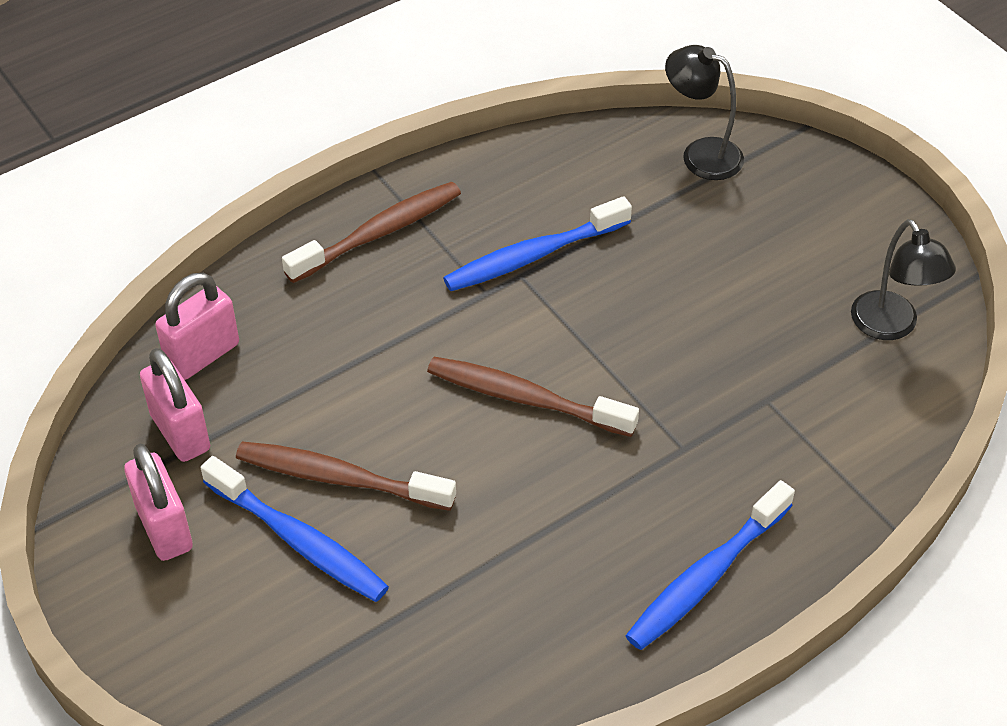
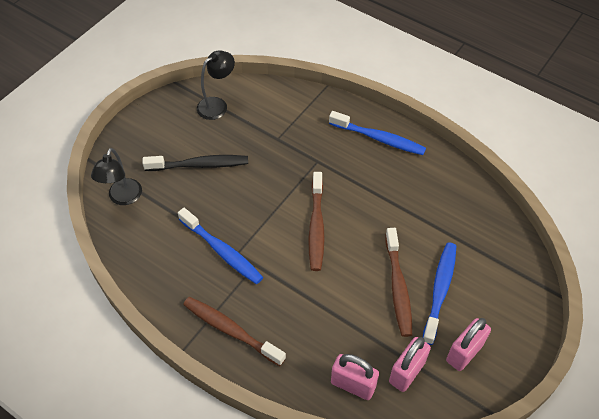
camera: 110 degrees left, 5 degrees up
none -> black toothbrush [142,155,248,171]

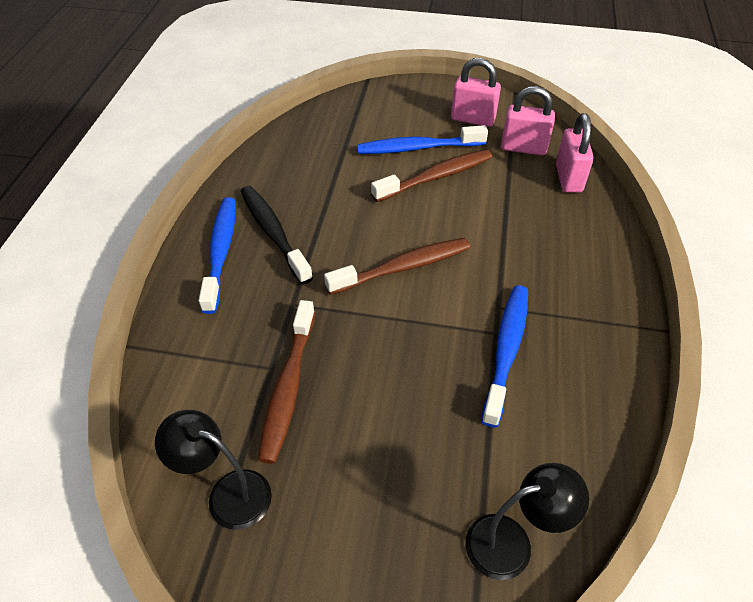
camera: 115 degrees left, 5 degrees down
black toothbrush [142,155,248,171] -> black toothbrush moved to [240,186,313,285]
brown toothbrush [183,297,286,366] -> brown toothbrush moved to [258,300,315,464]

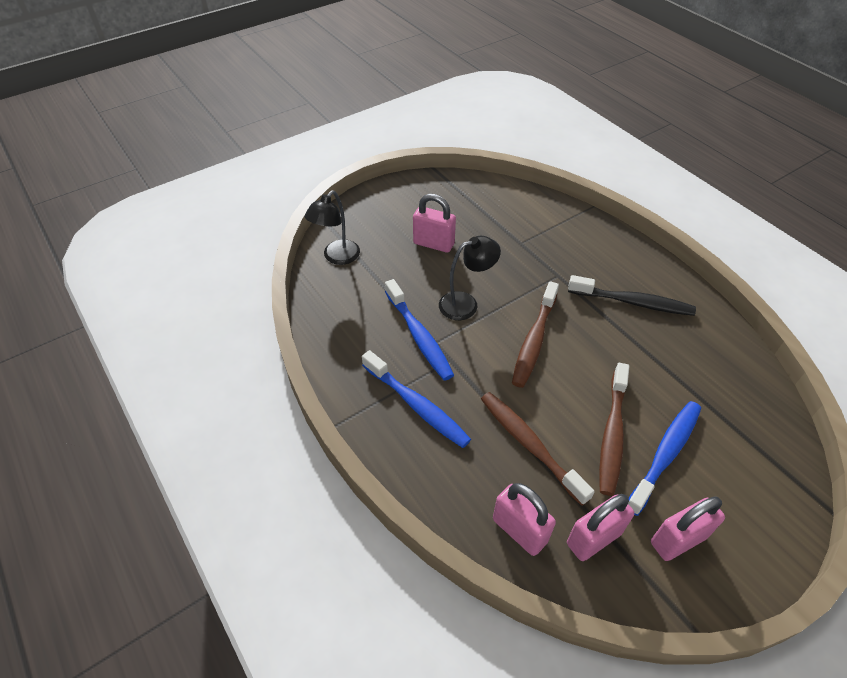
camera: 135 degrees right, 0 degrees up
black lamp [155,410,272,530] -> black lamp moved to [439,236,501,320]
blue toothbrush [199,197,236,314] -> blue toothbrush moved to [362,350,471,448]
brown toothbrush [258,300,315,464] -> brown toothbrush moved to [481,392,595,506]
none -> pink padlock [413,194,456,253]

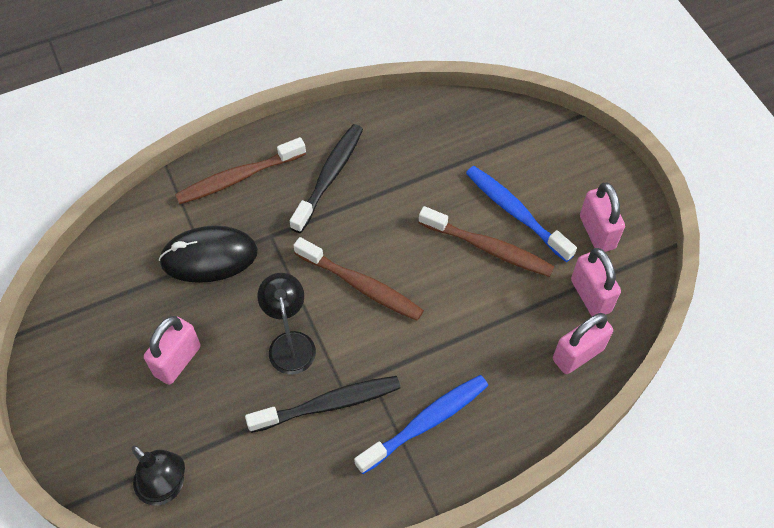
camera: 80 degrees left, 10 degrees up
blue toothbrush [385,279,454,381] -> black toothbrush [245,376,401,433]
brown toothbrush [481,392,595,506] -> brown toothbrush moved to [175,137,306,204]
none -> black mouse [159,226,258,283]

